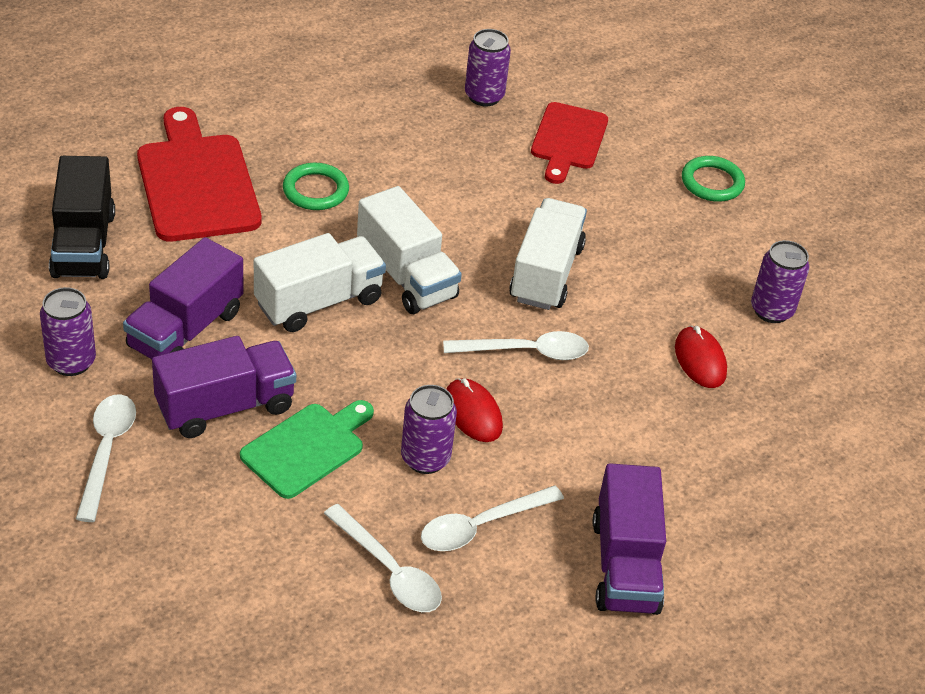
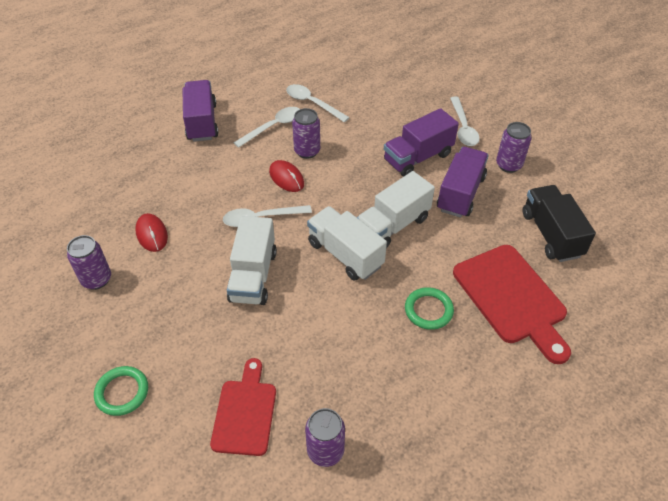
camera: 175 degrees right, 5 degrees up
green cutting board [240,400,374,499] -> none

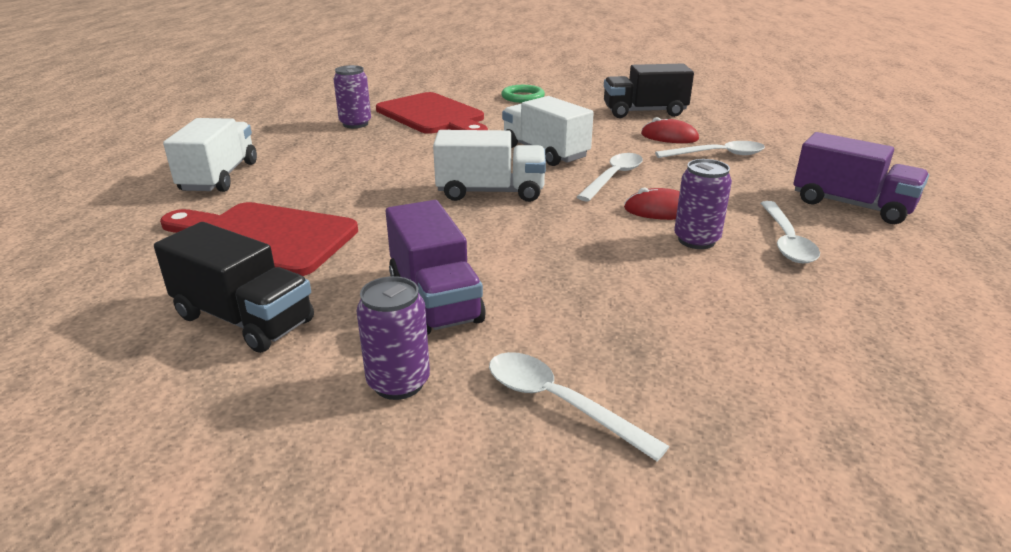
camera: 135 degrees right, 20 degrees down
purple can [67,235,111,290] -> black truck [604,64,694,118]
red cutting board [210,358,276,456] -> red cutting board [376,92,488,134], size x1.53
white spoon [286,84,350,122] -> white spoon moved to [655,141,765,158]
white truck [357,171,435,248] -> white truck moved to [163,118,257,192]
purple truck [384,108,459,177] -> none
green ring [405,287,454,330] -> none

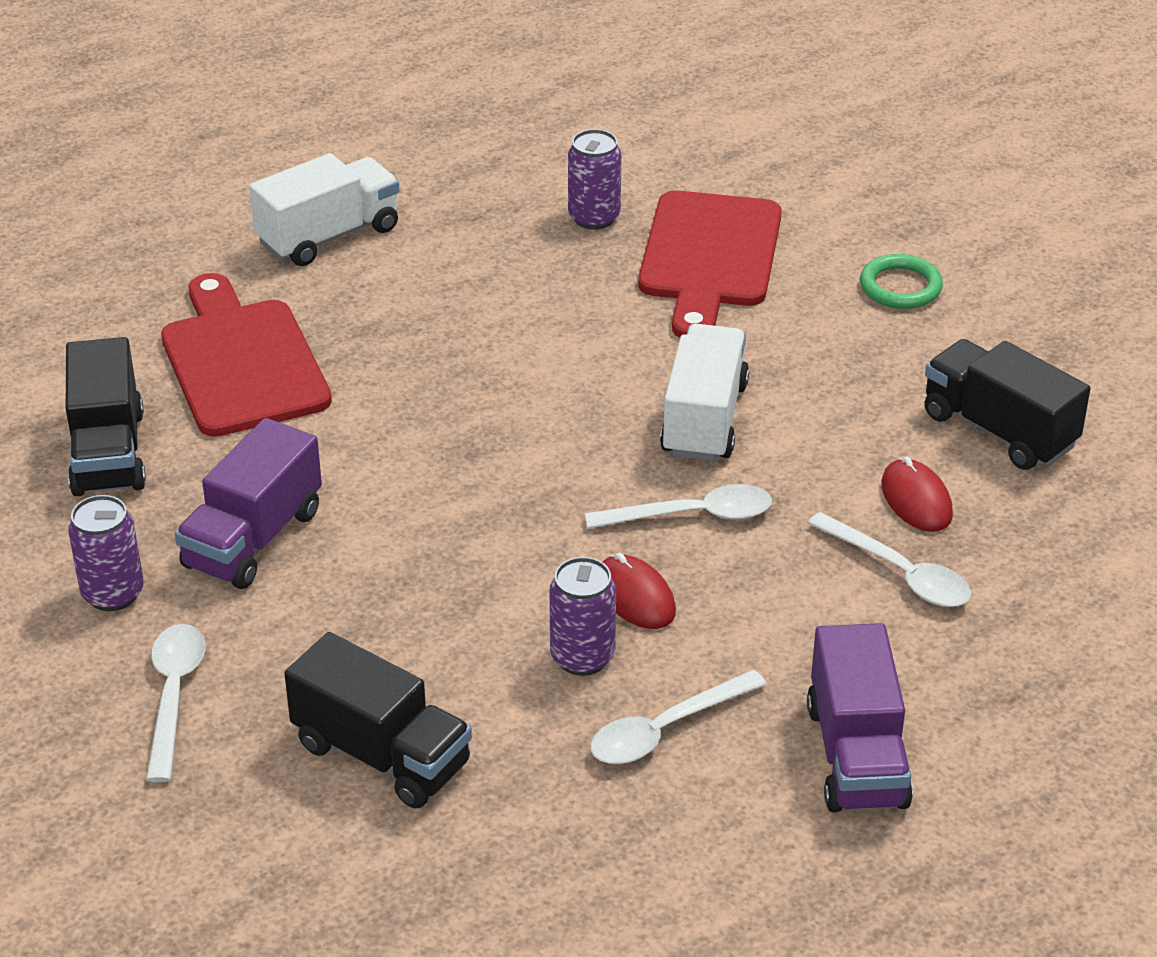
camera: 50 degrees right, 10 degrees up
white truck [433,130,546,202] -> none
none -> black truck [284,632,472,808]

